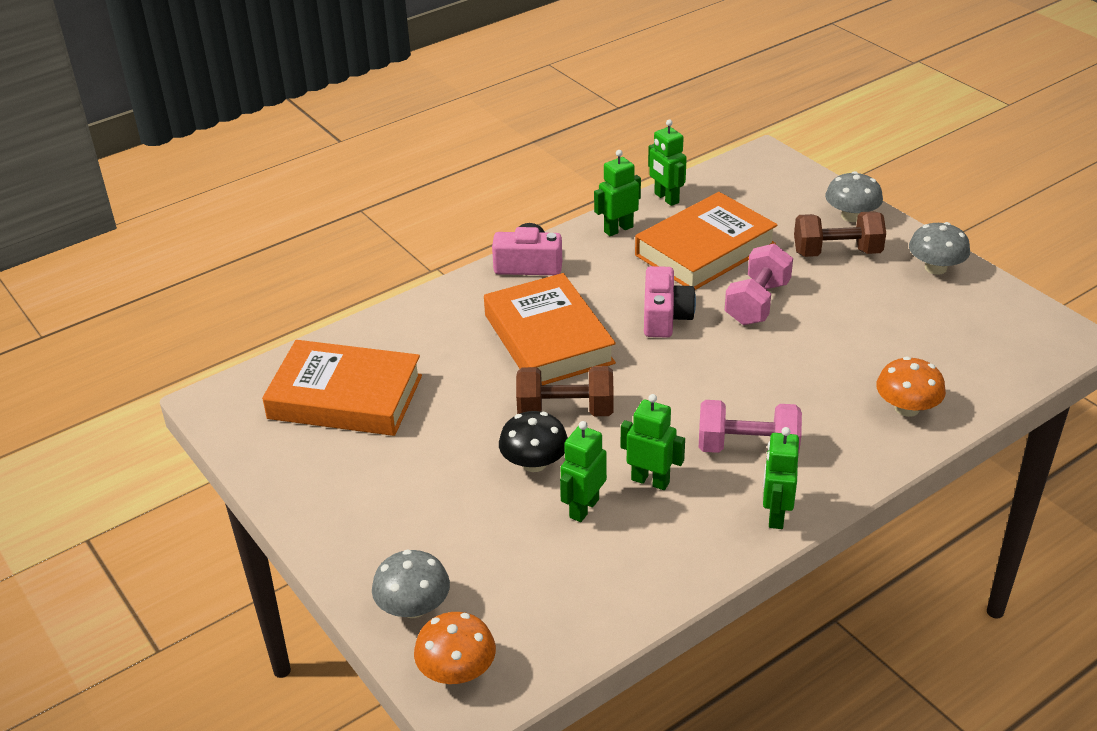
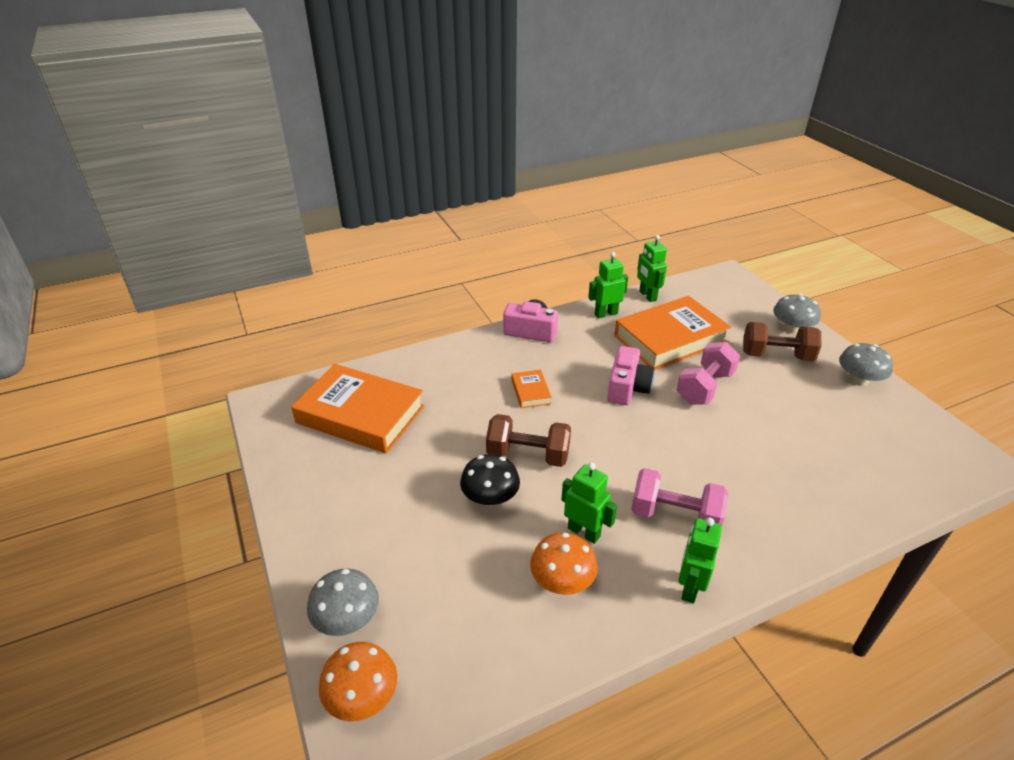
camera: 10 degrees right, 0 degrees up
orange book [484,273,616,385] -> orange book [511,370,552,408], size x0.43
green robot [560,421,607,522] -> none
orange mushroom [876,357,946,417] -> orange mushroom moved to [530,533,598,595]

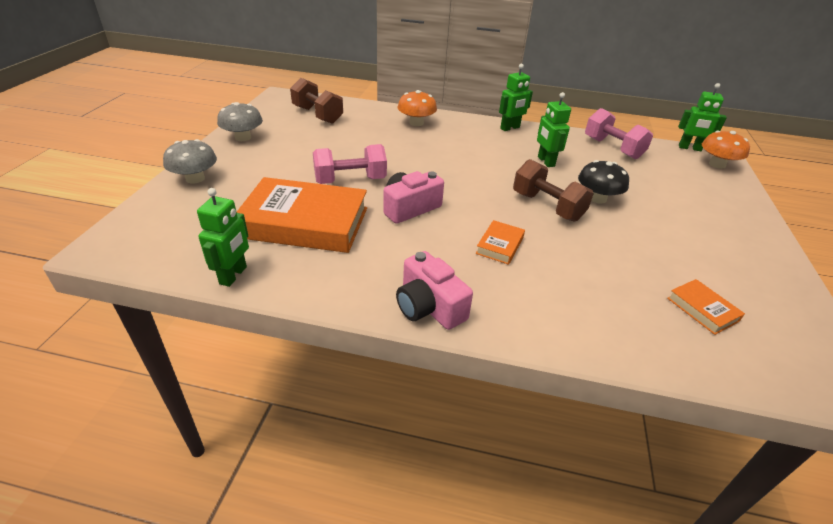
camera: 145 degrees left, 0 degrees up
orange book [291,364,424,454] -> orange book [667,279,745,335], size x0.43
grey mushroom [307,568,379,636] -> none
orange mushroom [530,533,598,595] -> orange mushroom moved to [398,90,437,126]
green robot [588,252,628,318] -> green robot moved to [678,83,727,151]
pink dumbbell [631,468,728,526] -> pink dumbbell moved to [585,108,653,159]
brown dumbbell [743,322,821,362] -> brown dumbbell moved to [290,78,343,124]

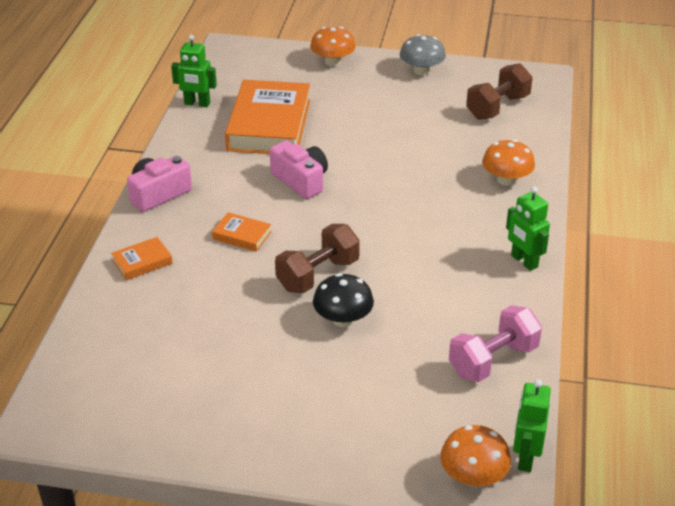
camera: 90 degrees right, 0 degrees up
grey mushroom [163,139,217,184] -> orange mushroom [310,27,356,66]
pink dumbbell [313,144,387,184] -> none
green robot [537,92,571,167] -> none
orange book [667,279,745,335] -> orange book moved to [111,237,172,280]

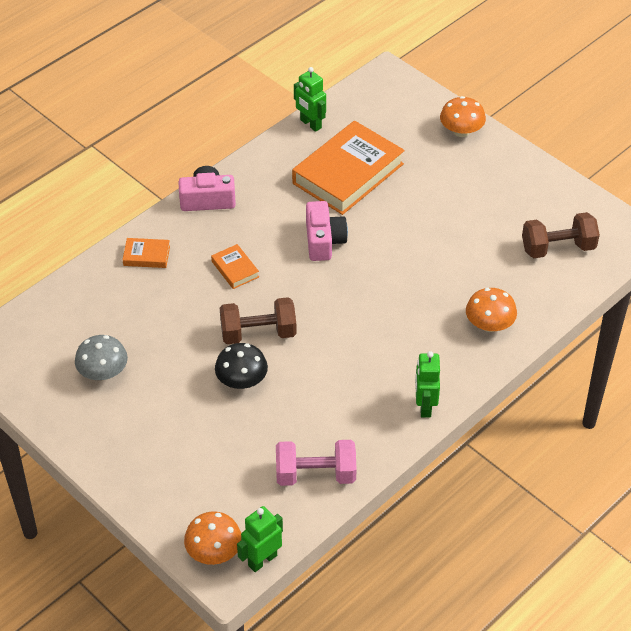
camera: 35 degrees right, 10 degrees up
grey mushroom [400,34,446,75] -> grey mushroom moved to [75,335,128,380]

